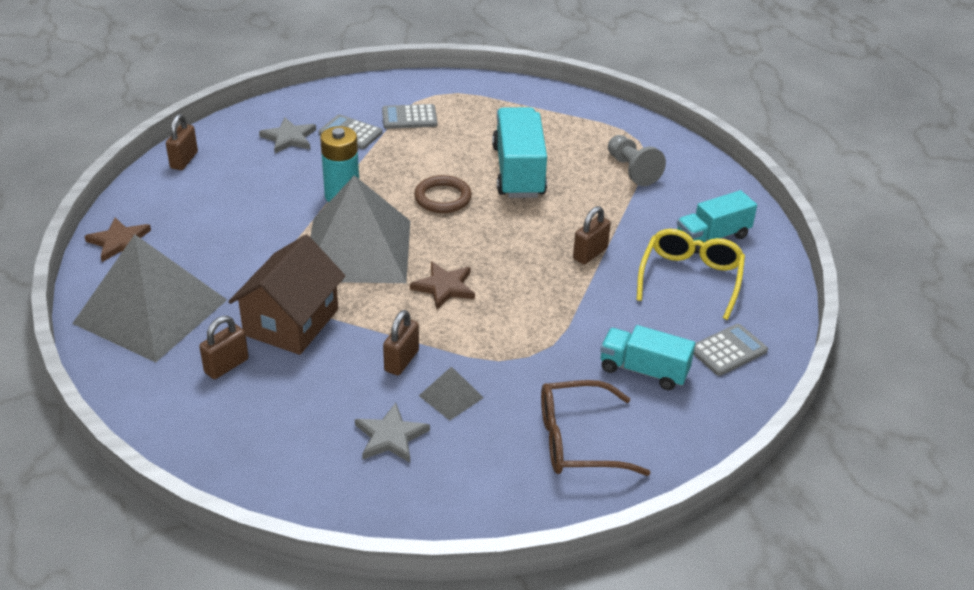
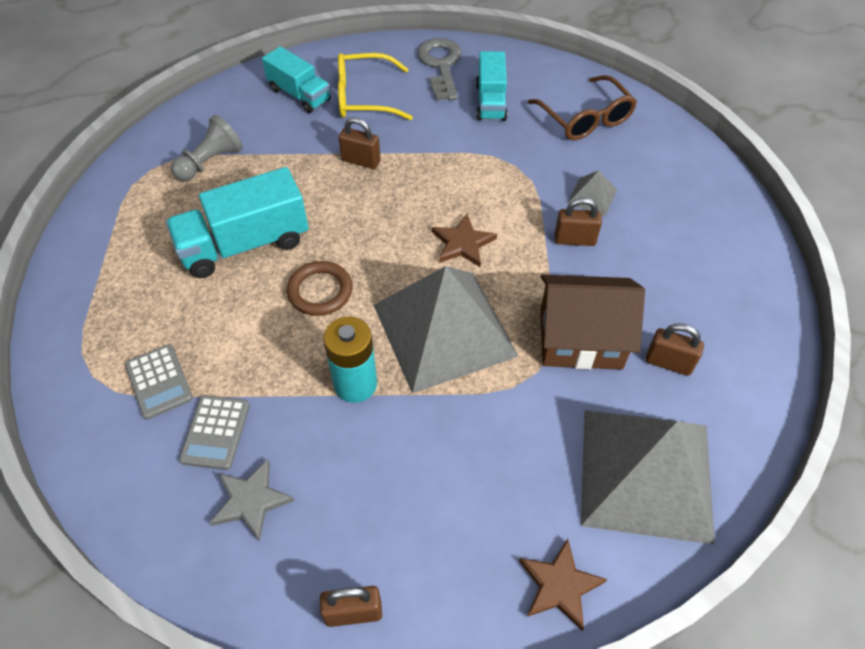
camera: 110 degrees left, 15 degrees up
grey star [355,403,430,463] -> none
grey calculator [693,324,768,376] -> grey key [417,38,462,101]

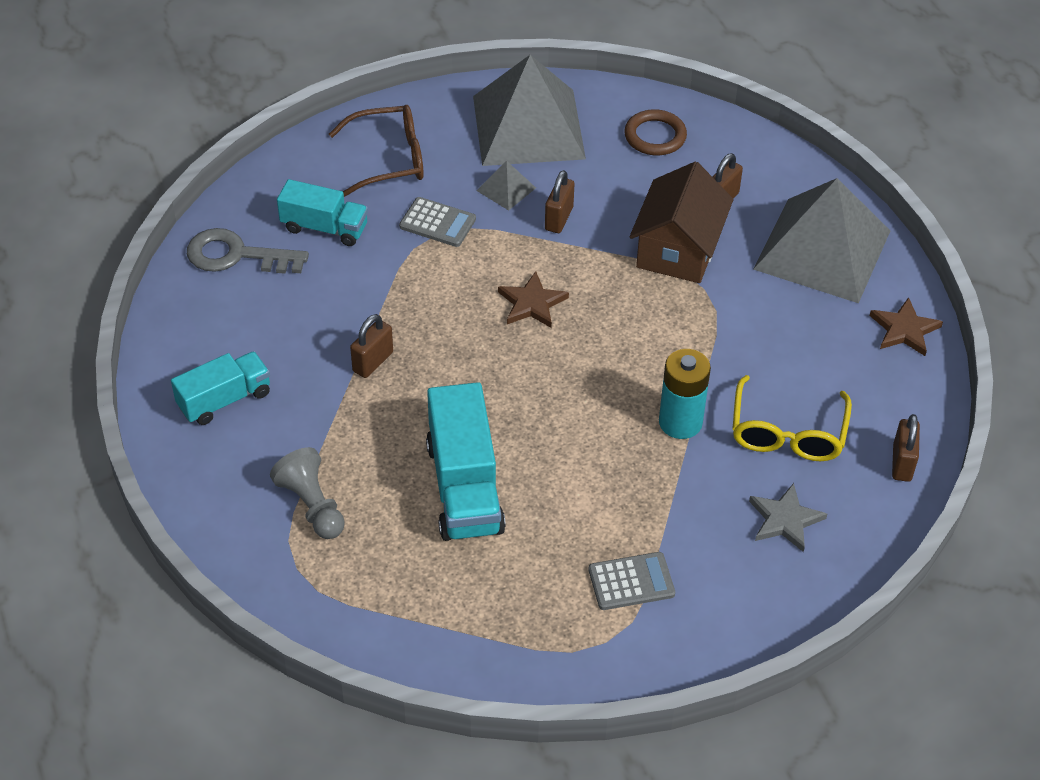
camera: 75 degrees left, 5 degrees down
grey calculator [179,395,250,470] -> grey calculator moved to [399,197,476,247]
brown ring [287,261,353,316] -> brown ring moved to [624,109,687,155]
yellow glasses [338,53,413,120] -> yellow glasses moved to [732,375,852,461]
grey pyramid [374,266,519,394] -> grey pyramid moved to [473,55,586,166]

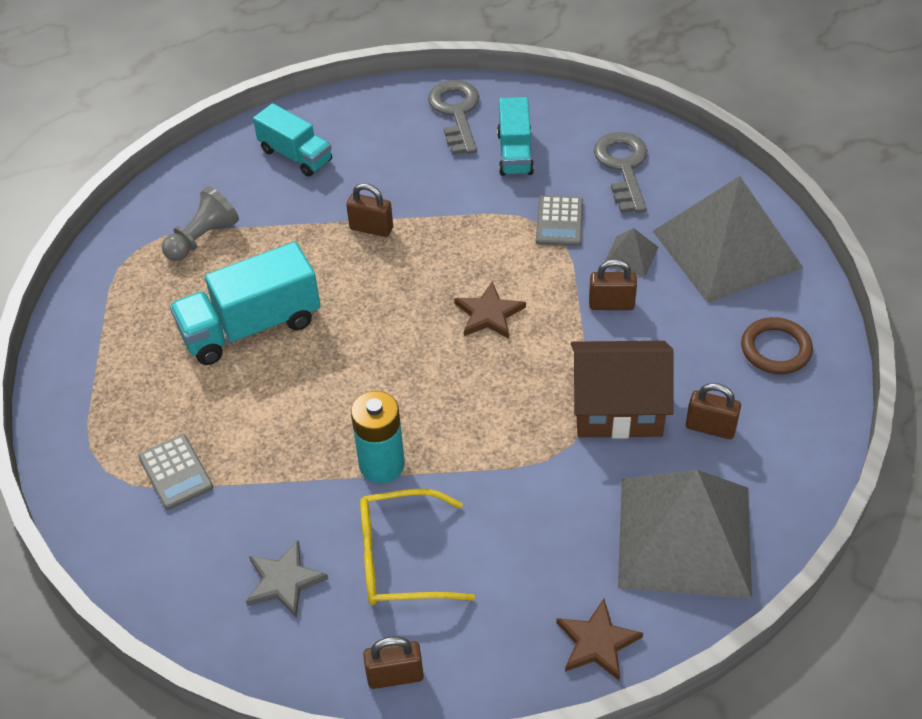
camera: 75 degrees right, 0 degrees up
brown glasses [329,105,424,197] -> grey key [594,132,648,213]

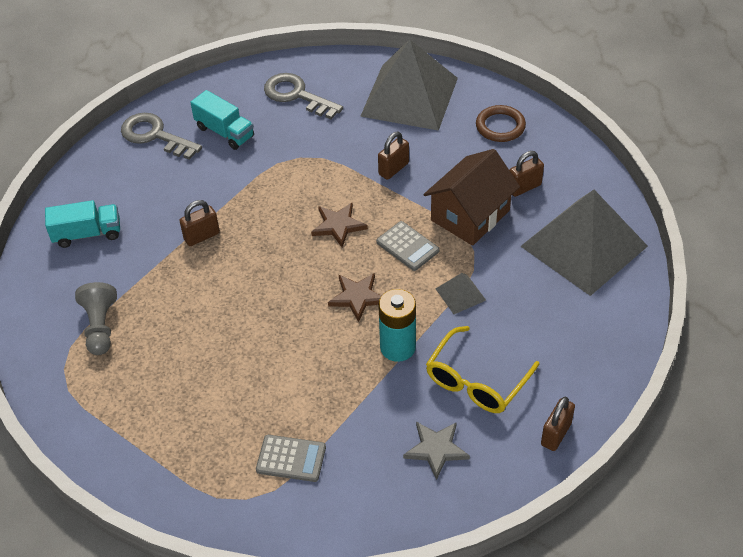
camera: 50 degrees left, 0 degrees up
turquoise truck [170,242,321,365] -> none
grey calculator [536,195,583,246] -> grey calculator moved to [376,221,440,271]
brown star [557,599,643,680] -> brown star moved to [328,273,381,322]
grey pyramid [605,228,658,277] -> grey pyramid moved to [435,273,486,314]

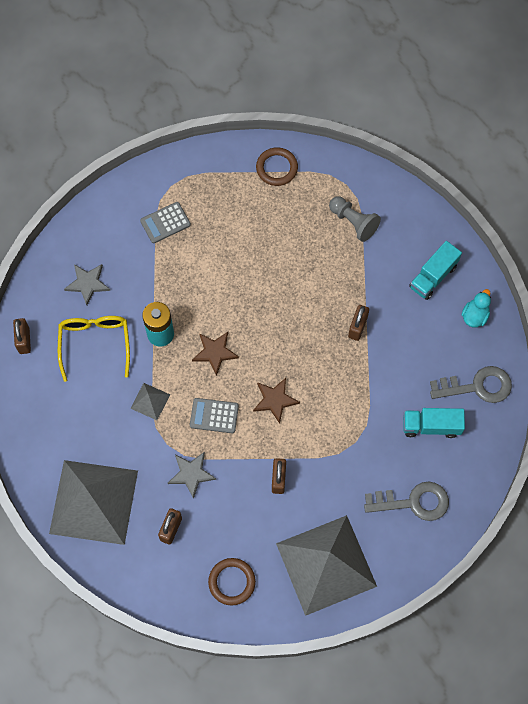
camera: 140 degrees right, 20 degrees up
brown house [424,149,520,246] -> grey star [168,452,216,499]
none -> brown ring [256,147,298,186]
none -> turquoise duck [462,289,491,327]

